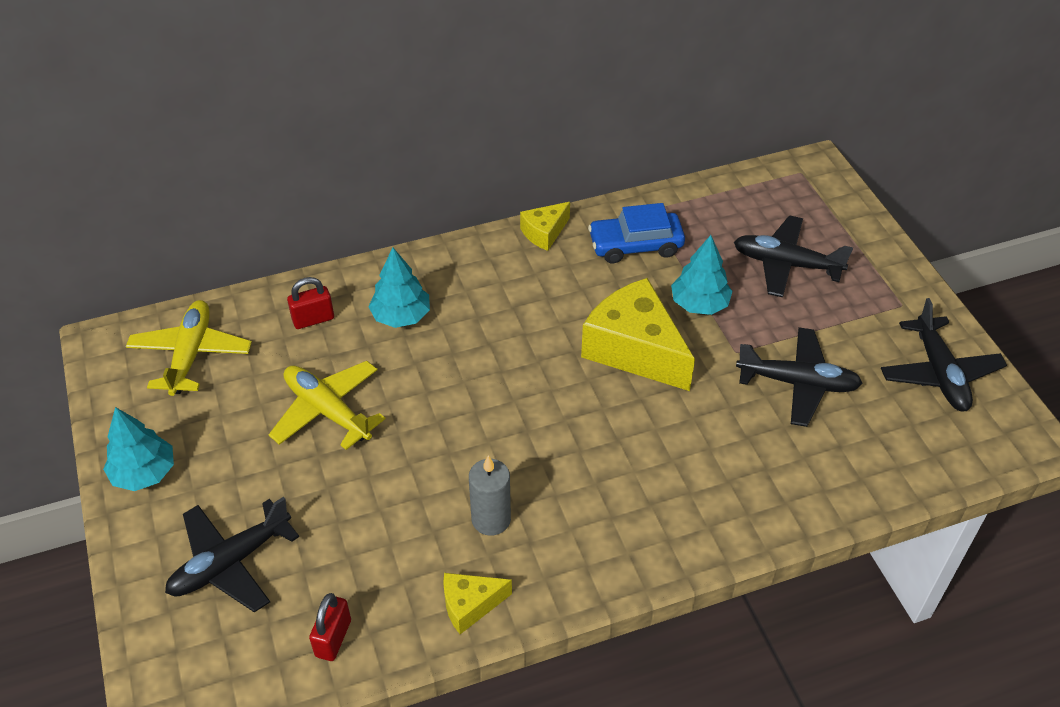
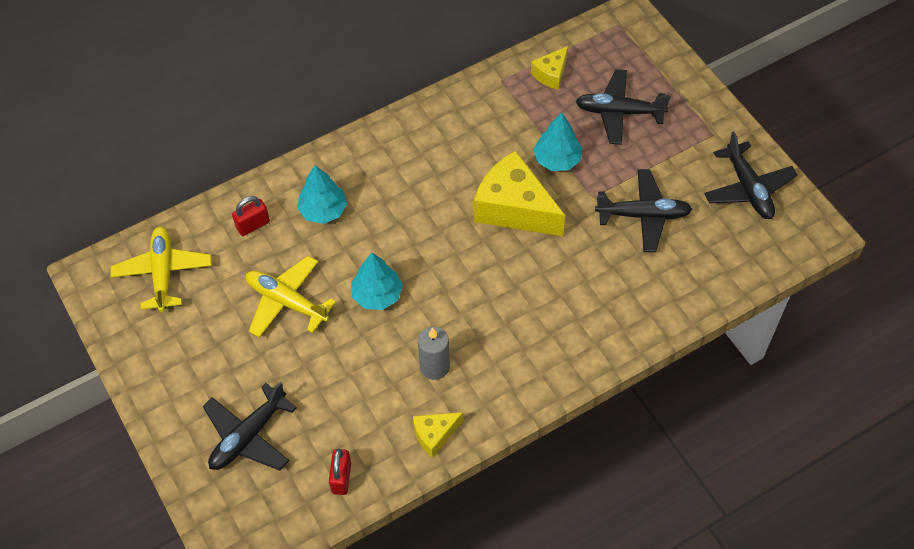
camera: 10 degrees left, 10 degrees up
turquoise tree [103,407,174,491] -> turquoise tree moved to [351,253,403,310]
yellow cheese [520,202,570,251] -> yellow cheese moved to [531,46,568,90]
blue car [588,203,685,263] -> none

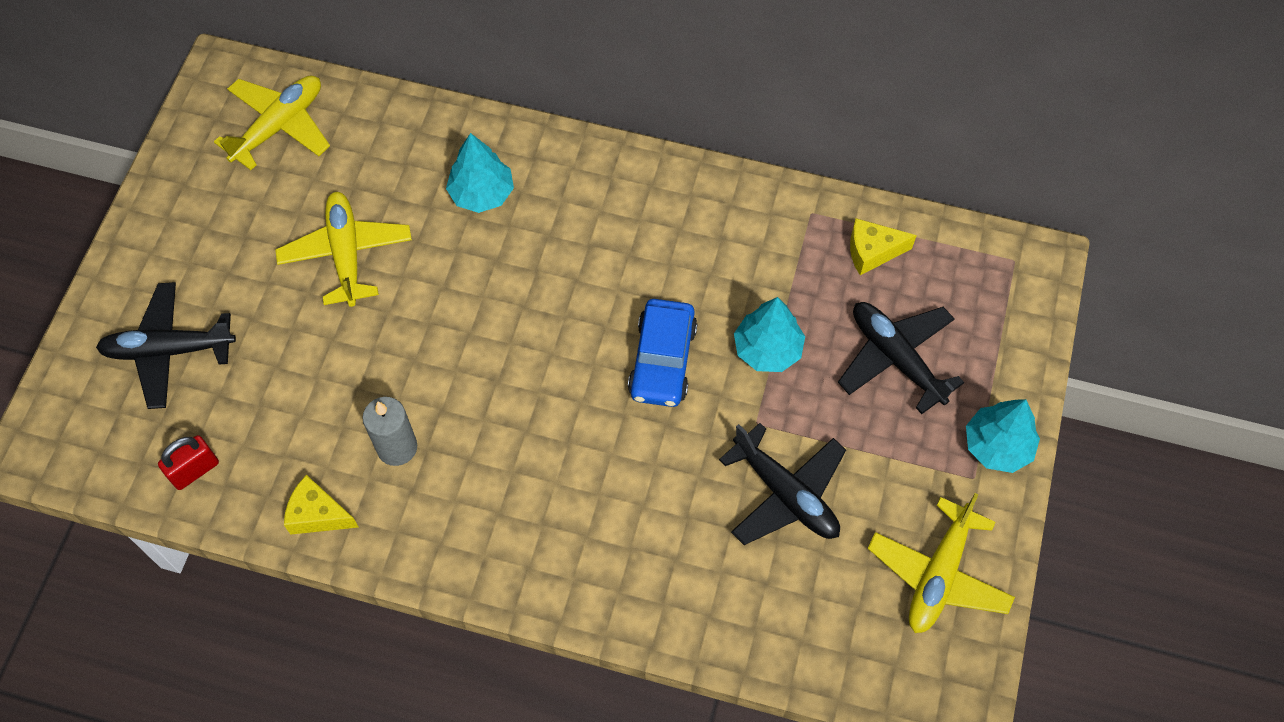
camera: 45 degrees right, 5 degrees up
red padlock [232,196,270,236] -> none
turquoise tree [351,253,403,310] -> turquoise tree moved to [966,399,1040,473]
yellow cheese [474,151,565,236] -> blue car [628,299,697,407]
black plane [704,131,798,219] -> yellow plane [868,493,1015,633]

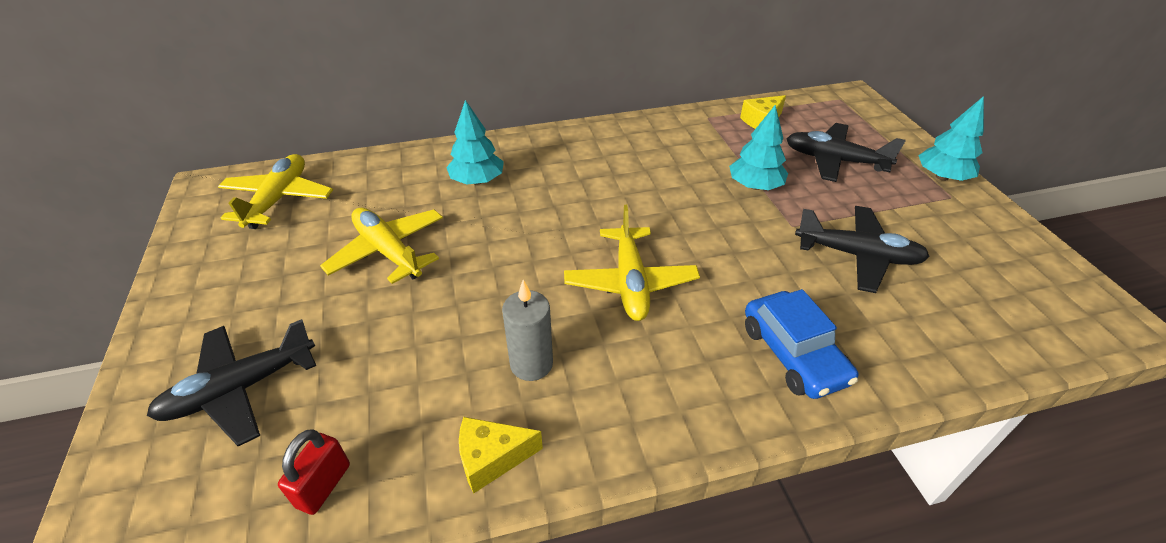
camera: 30 degrees left, 20 degrees down
blue car [628,299,697,407] -> blue car moved to [745,289,858,399]
yellow plane [868,493,1015,633] -> yellow plane moved to [564,205,700,321]

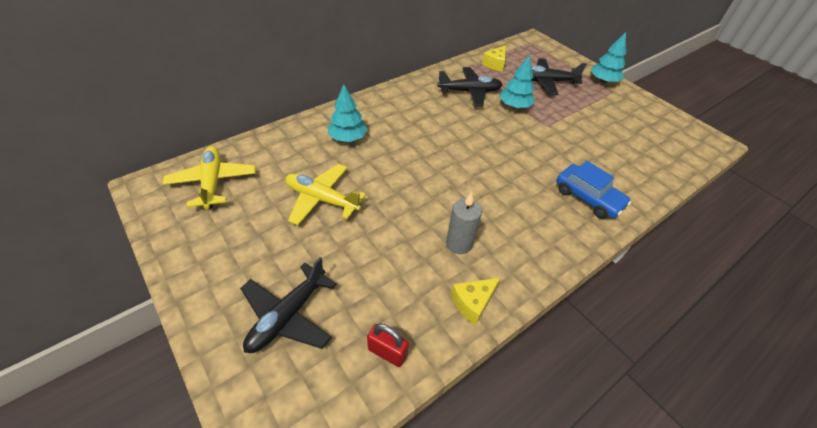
camera: 25 degrees left, 5 degrees up
red padlock [278,429,350,515] -> red padlock turned 60 degrees counterclockwise [367,323,409,367]
yellow plane [564,205,700,321] -> none
black plane [795,206,930,293] -> black plane moved to [437,67,503,106]

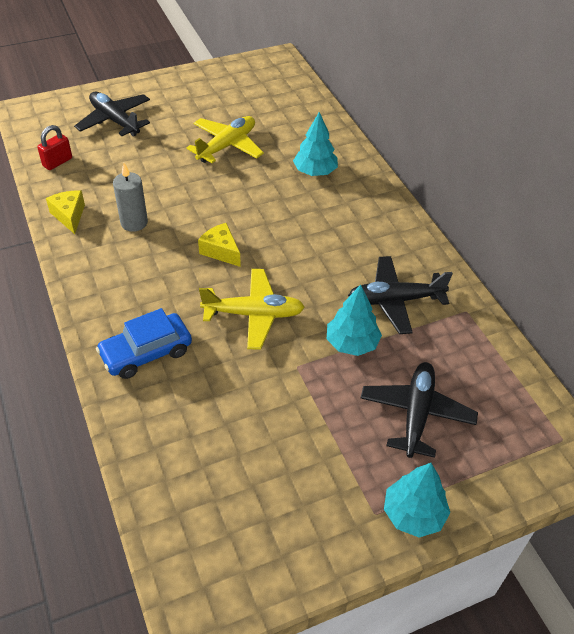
camera: 105 degrees right, 0 degrees up
yellow plane [162,146,256,209] -> yellow plane moved to [199,269,305,350]
black plane [437,67,503,106] -> black plane turned 75 degrees clockwise [348,256,453,334]
yellow cheese [482,46,505,72] -> yellow cheese moved to [198,223,241,267]

